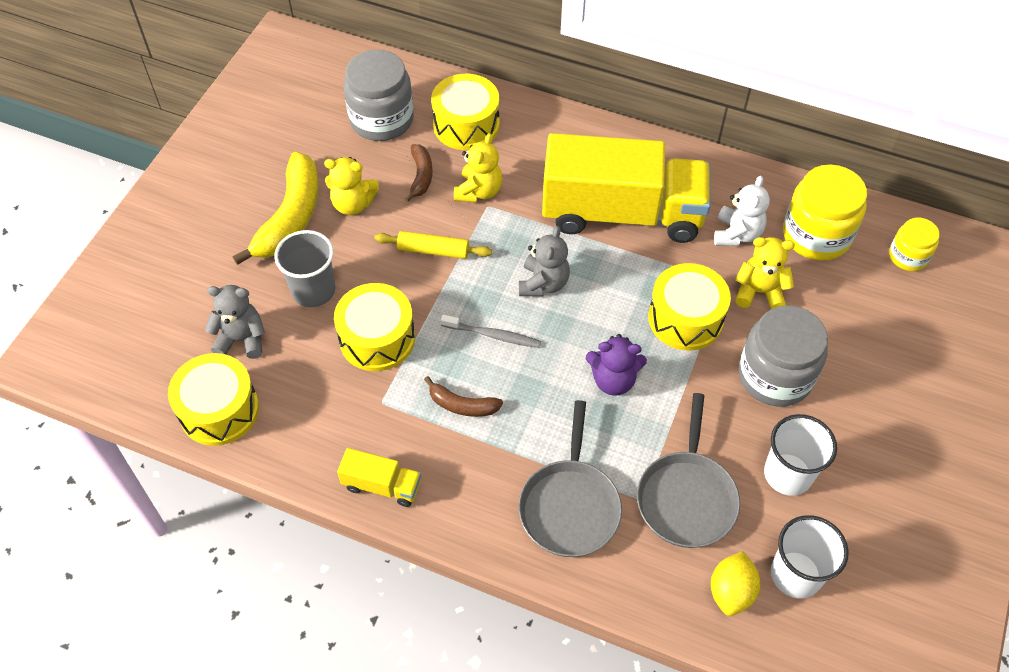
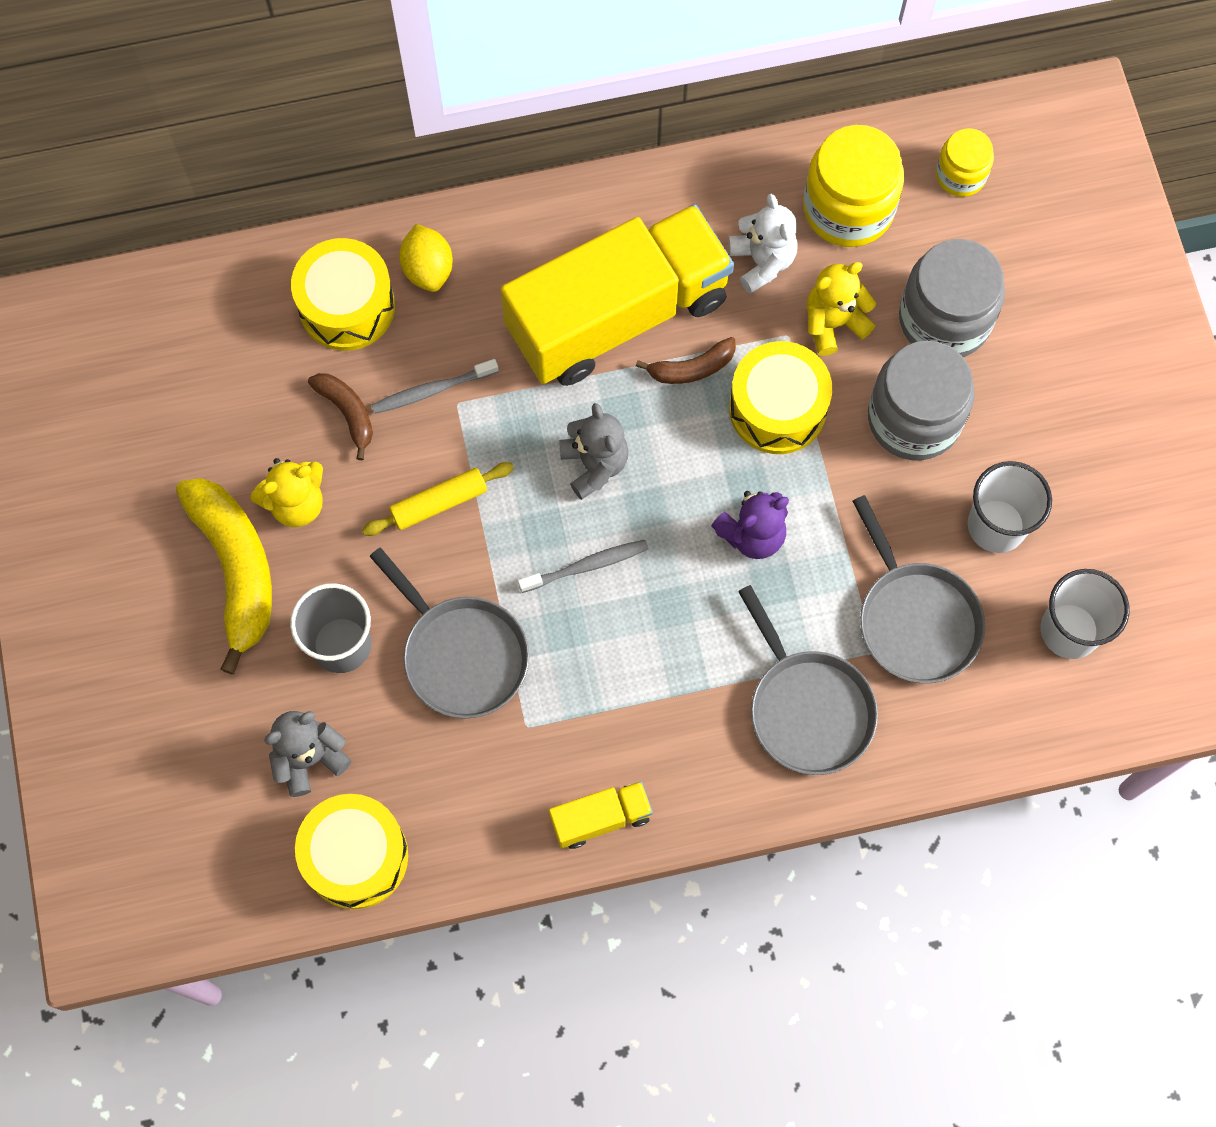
camera: 35 degrees left, 15 degrees up
yellow drum [334,283,415,371] -> grey pan [369,547,529,718]
grey jar [344,50,414,141] -> grey jar moved to [899,239,1005,357]
brown banana [424,376,503,417] -> brown banana moved to [636,337,736,384]
yellow teddy bear [454,133,502,203] -> grey toothbrush [371,359,499,414]
yellow lemon [711,551,760,616] -> yellow lemon moved to [399,224,453,292]

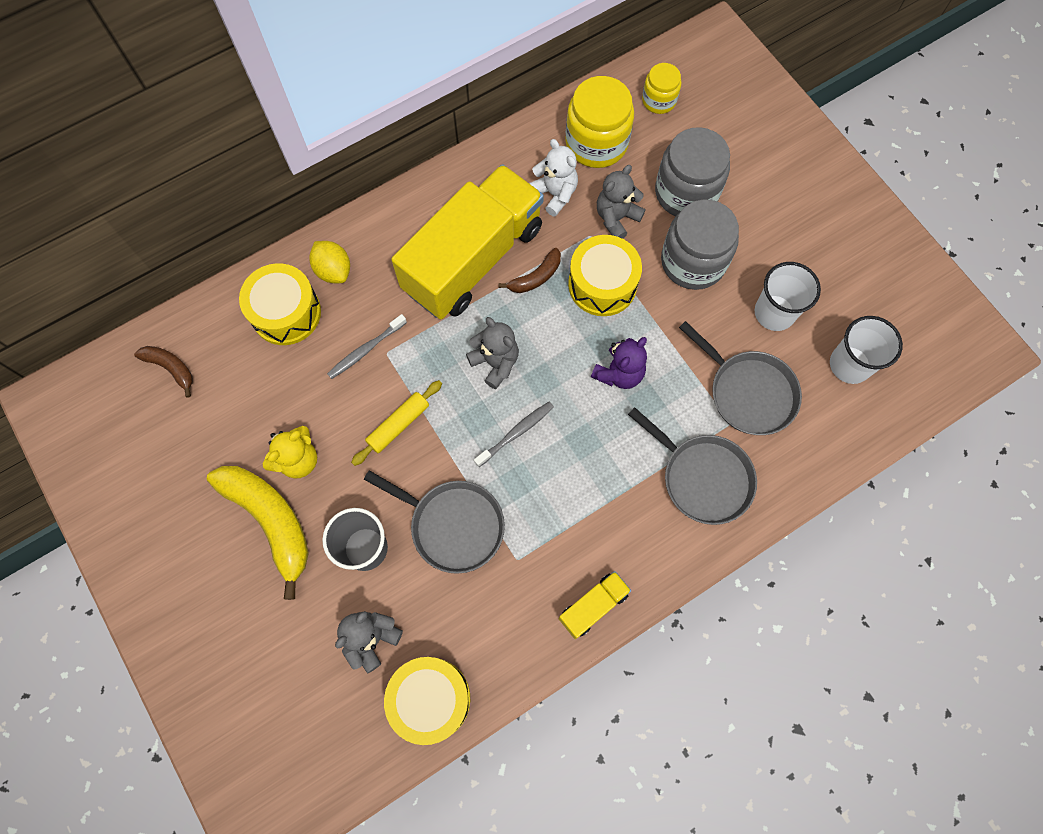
camera: 20 degrees left, 0 degrees up
brown banana [308,373,373,460] -> brown banana moved to [134,346,193,398]
yellow teddy bear [807,262,876,356] -> grey teddy bear [597,165,645,239]

